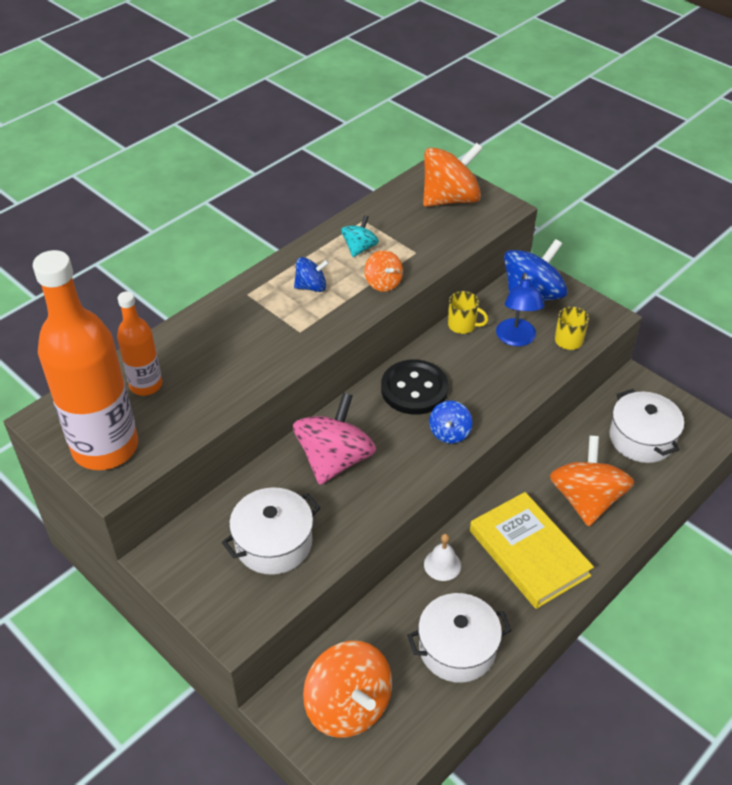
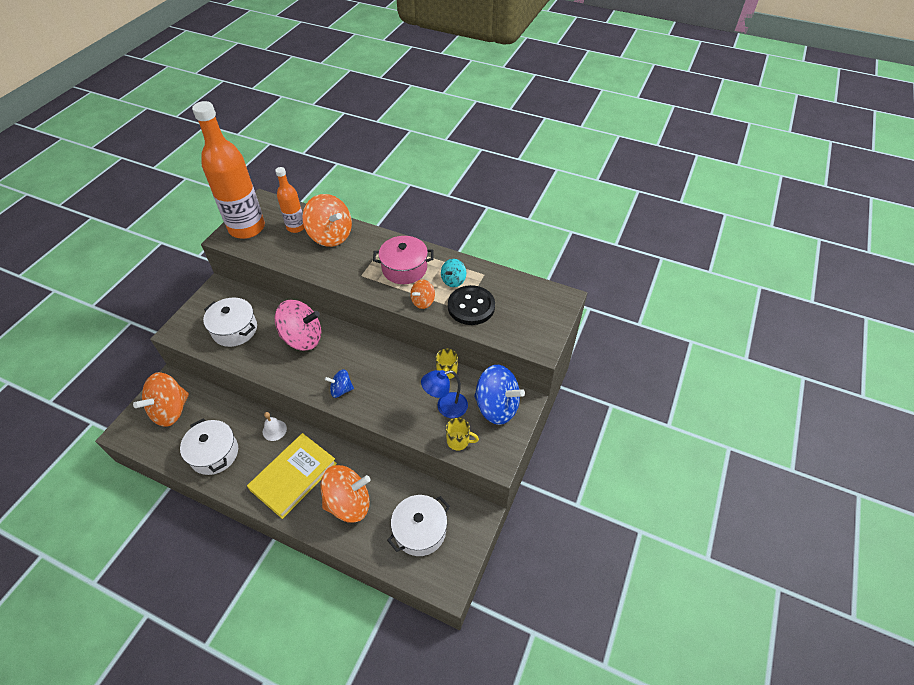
camera: 70 degrees right, 5 degrees up
blue spinning top [294,257,329,292] -> pink pot [373,236,434,284]
turquoise spinning top [341,215,379,257] -> turquoise spinning top turned 120 degrees clockwise [441,259,466,287]
black button [381,360,449,415] -> black button moved to [448,285,495,325]
orange spinning top [423,143,483,207] -> orange spinning top moved to [302,194,352,247]

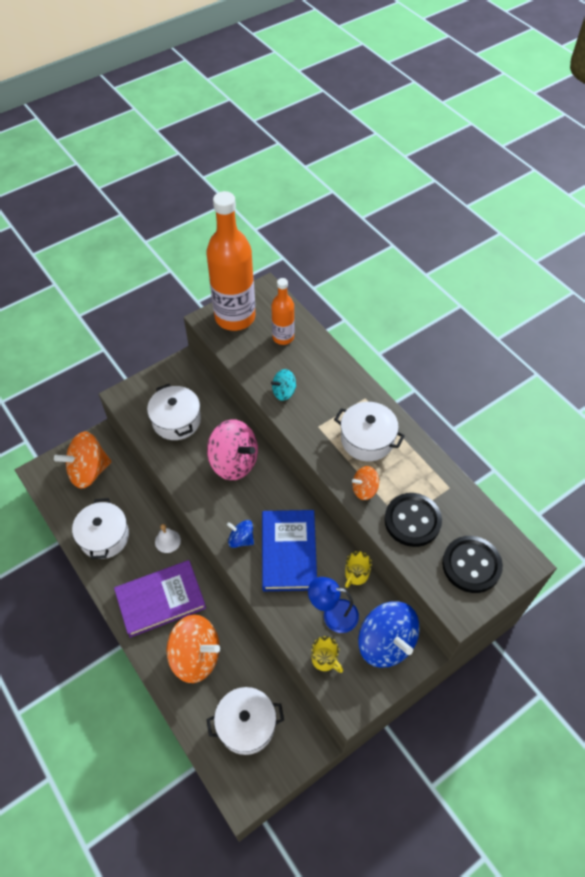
camera: 30 degrees right, 5 degrees up
yellow book [247,433,337,519] -> purple book [114,560,206,638]
orange spinning top [302,194,352,247] -> none
pink pot [373,236,434,284] -> white pot [334,402,405,461]
turquoise spinning top [441,259,466,287] -> turquoise spinning top moved to [271,369,296,401]
none -> blue book [262,510,317,591]
none -> black button [442,536,503,593]

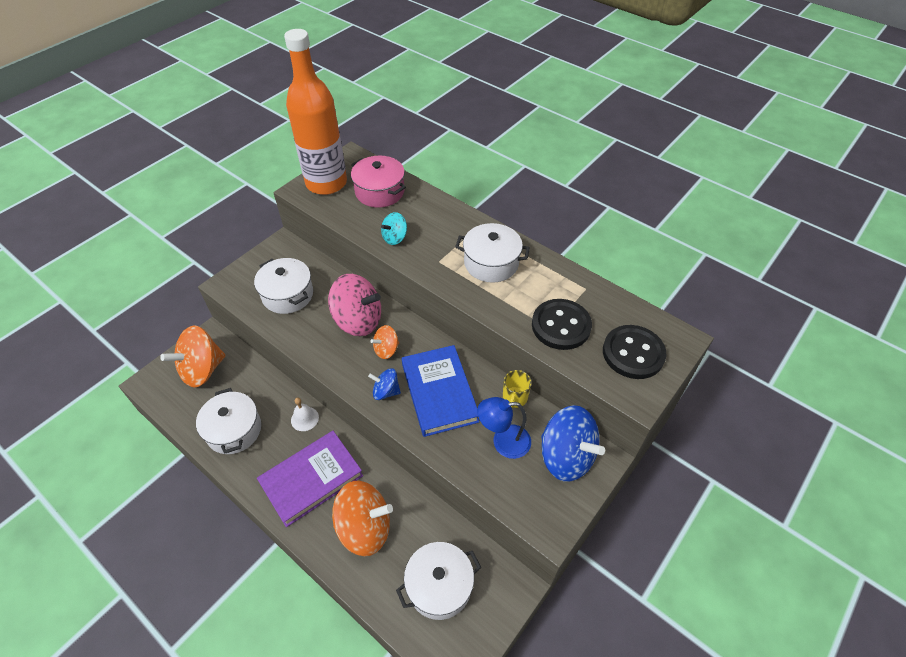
camera: 15 degrees left, 5 degrees down
orange bottle [271,278,294,345] -> pink pot [351,156,406,208]
yellow mug [311,636,343,673] -> none
orange spinning top [352,466,379,500] -> orange spinning top moved to [370,325,399,359]

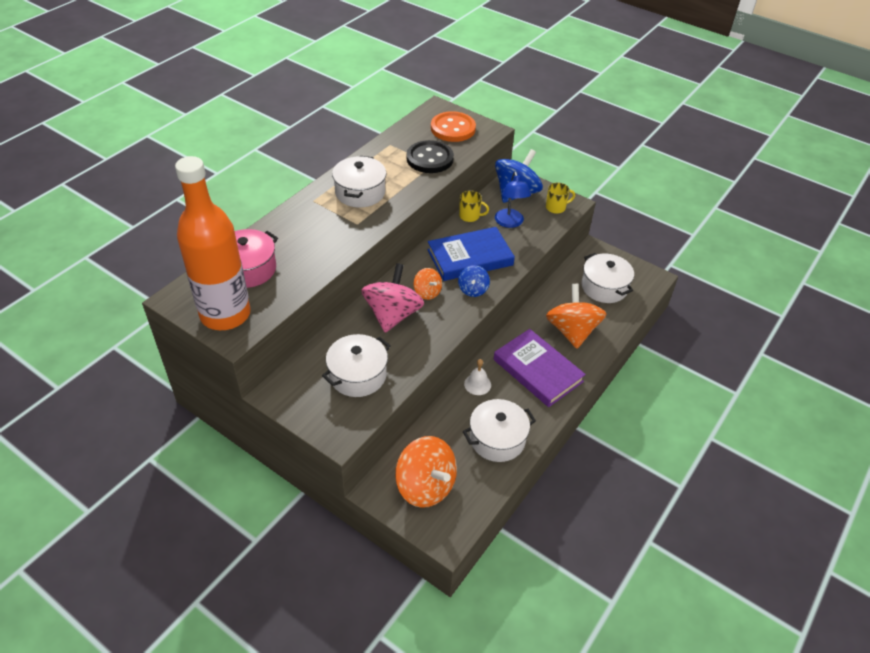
camera: 95 degrees left, 5 degrees down
turquoise spinning top [381,212,407,245] -> none
black button [603,325,666,379] -> orange button [431,111,476,142]
none -> yellow mug [546,182,575,214]

